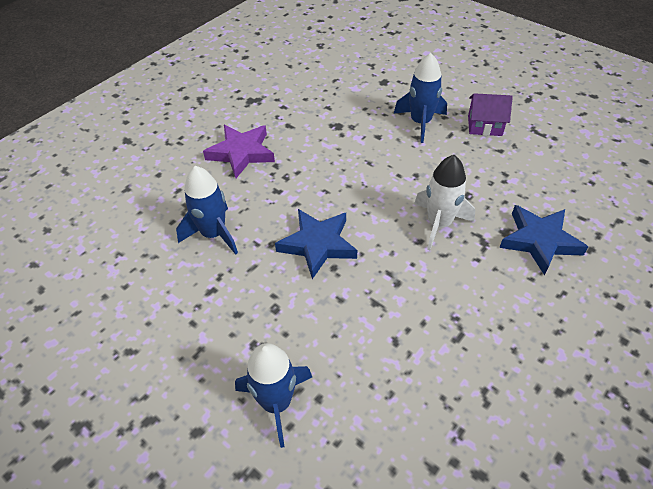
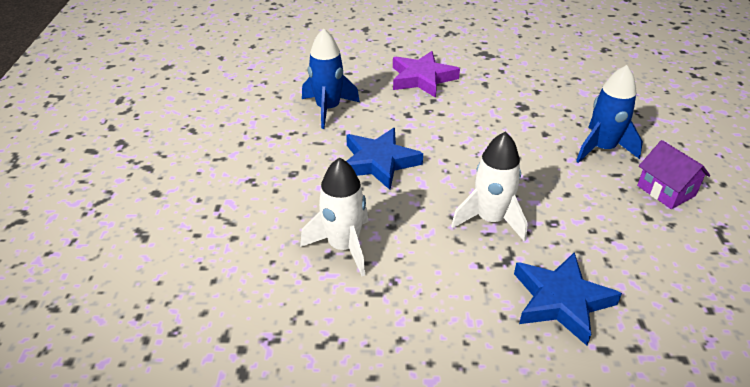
camera: 50 degrees right, 10 degrees down
blue rocket [235,343,312,448] -> none
none -> white rocket [300,157,369,276]

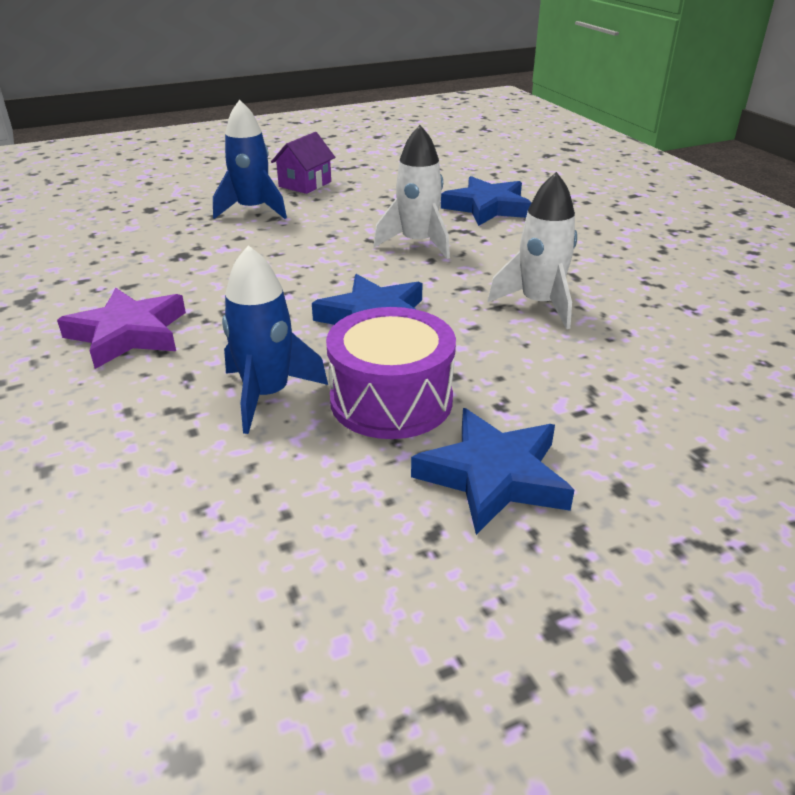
camera: 115 degrees left, 5 degrees down
none -> purple drum [326,307,456,439]
none -> blue star [411,408,574,535]

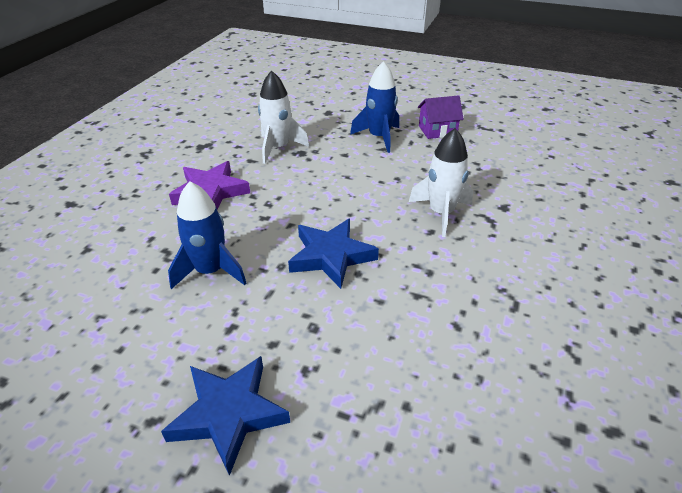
camera: 45 degrees right, 5 degrees up
purple drum [326,307,456,439] -> none
blue star [441,176,531,226] -> none
white rocket [488,172,577,329] -> white rocket moved to [258,70,309,164]

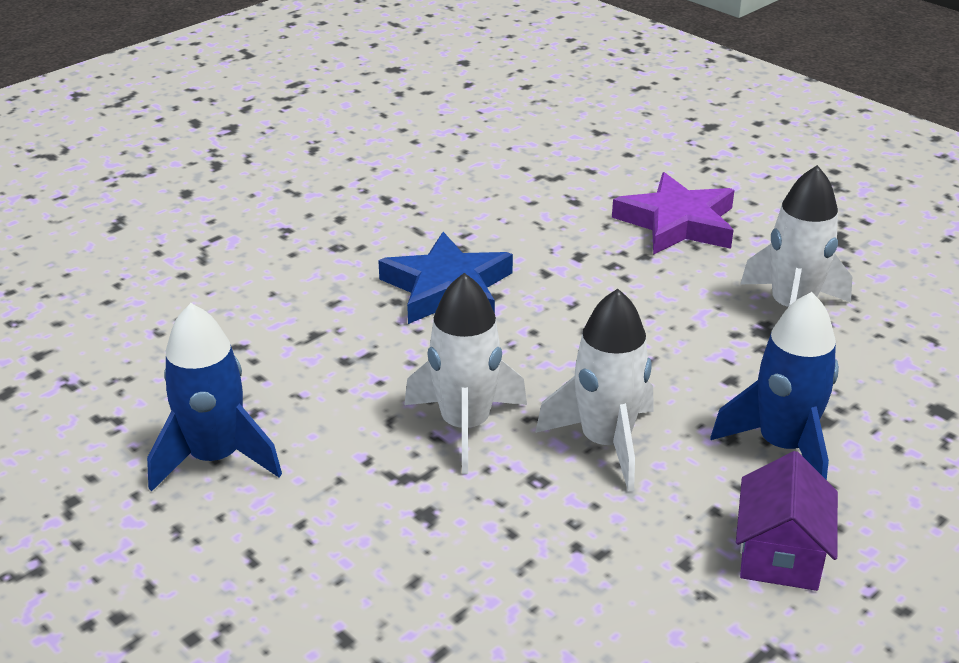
camera: 115 degrees right, 5 degrees down
blue star [161,356,290,476] -> none
blue rocket [168,181,246,289] -> blue rocket moved to [147,303,282,492]
none -> white rocket [535,289,653,491]

